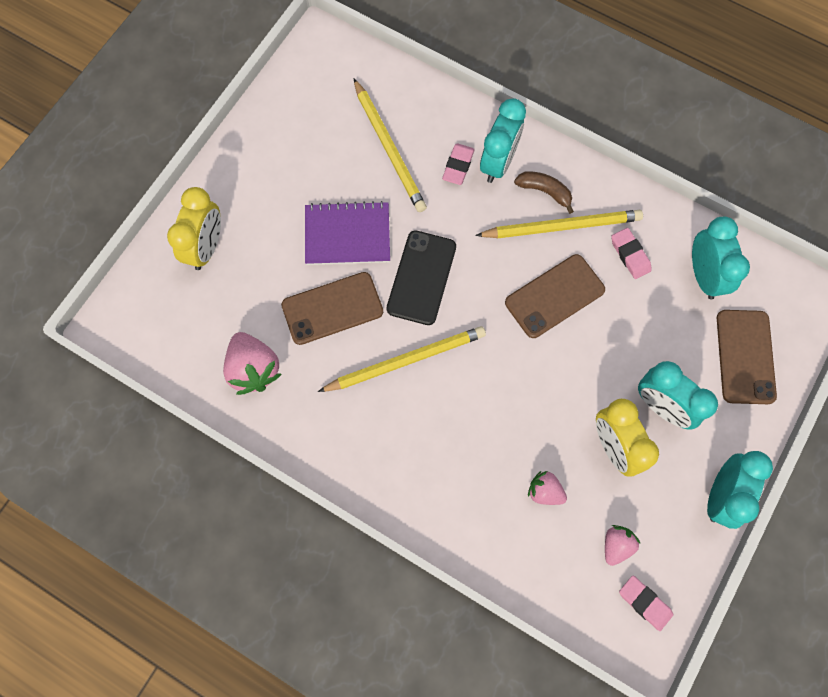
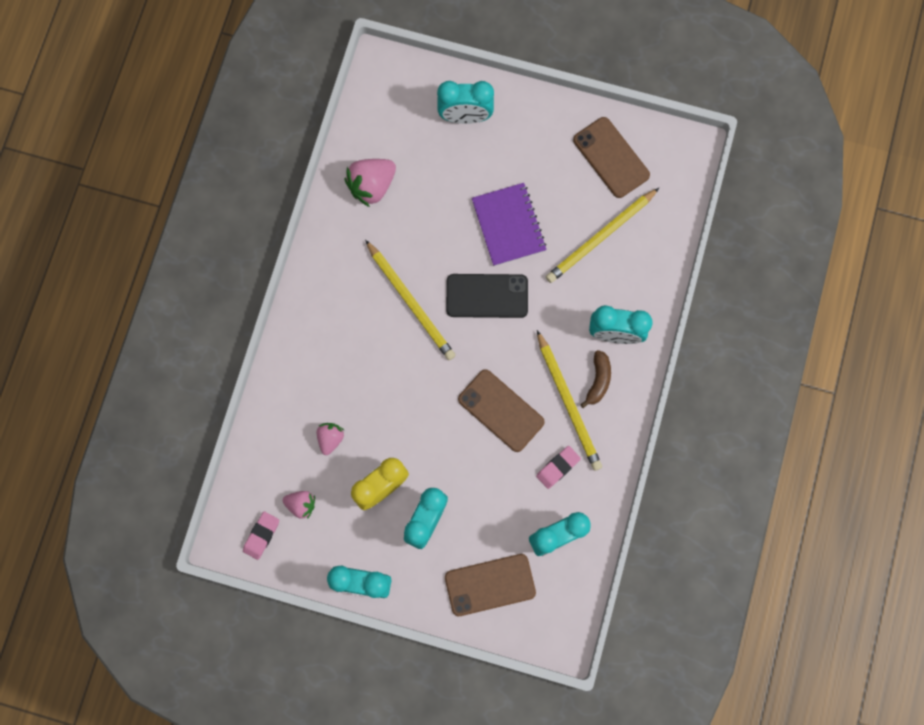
camera: 75 degrees right, 5 degrees up
yellow clock [167,187,221,270] -> turquoise clock [437,81,494,124]
brown phone [281,272,383,345] -> brown phone moved to [573,117,650,198]
pink eraser [442,143,475,185] -> none

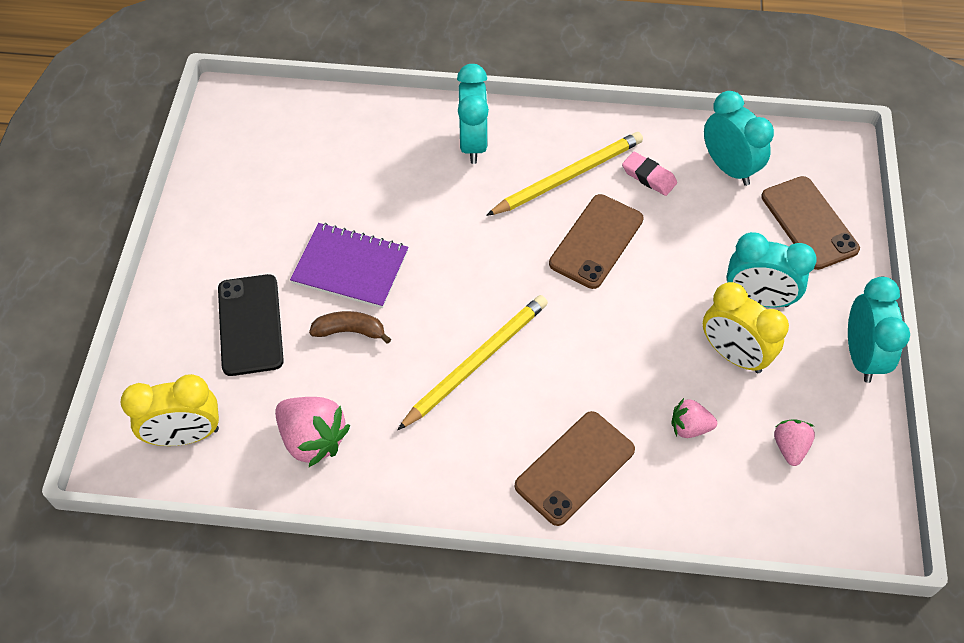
camera: 100 degrees left, 20 degrees down
pink eraser [243,511,279,560] -> none
turquoise clock [437,81,494,124] -> none
black phone [446,274,528,318] -> black phone moved to [218,274,284,376]
purple notebook [472,183,547,266] -> purple notebook turned 45 degrees clockwise [290,223,408,308]
yellow pencil [546,188,659,283] -> none
brown phone [573,117,650,198] -> brown phone moved to [515,411,635,526]
brown banana [580,350,611,408] -> brown banana moved to [309,311,391,344]
none -> yellow clock [120,374,219,446]

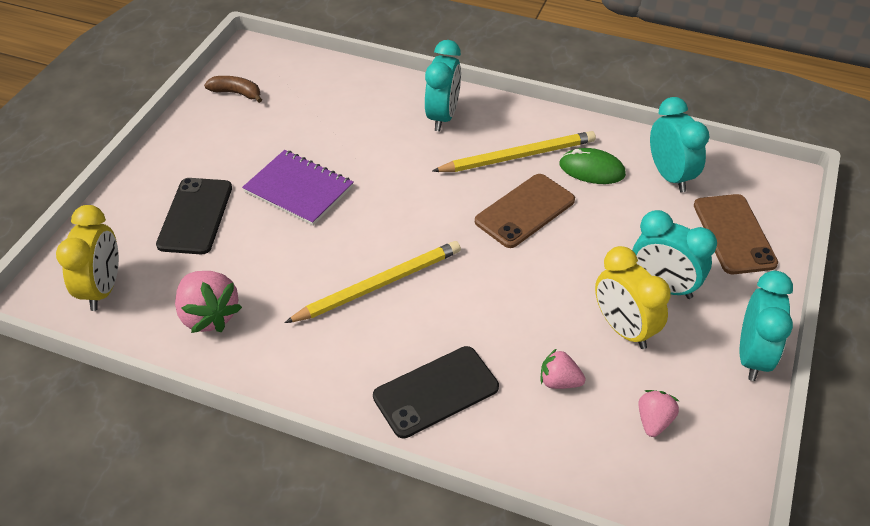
camera: 15 degrees right, 10 degrees down
yellow clock [120,374,219,446] -> yellow clock turned 90 degrees counterclockwise [56,205,119,311]
brown banana [309,311,391,344] -> brown banana moved to [204,76,262,103]
brown phone [515,411,635,526] -> black phone [373,346,499,439]
pink eraser [622,152,677,196] -> green mouse [560,148,626,184]

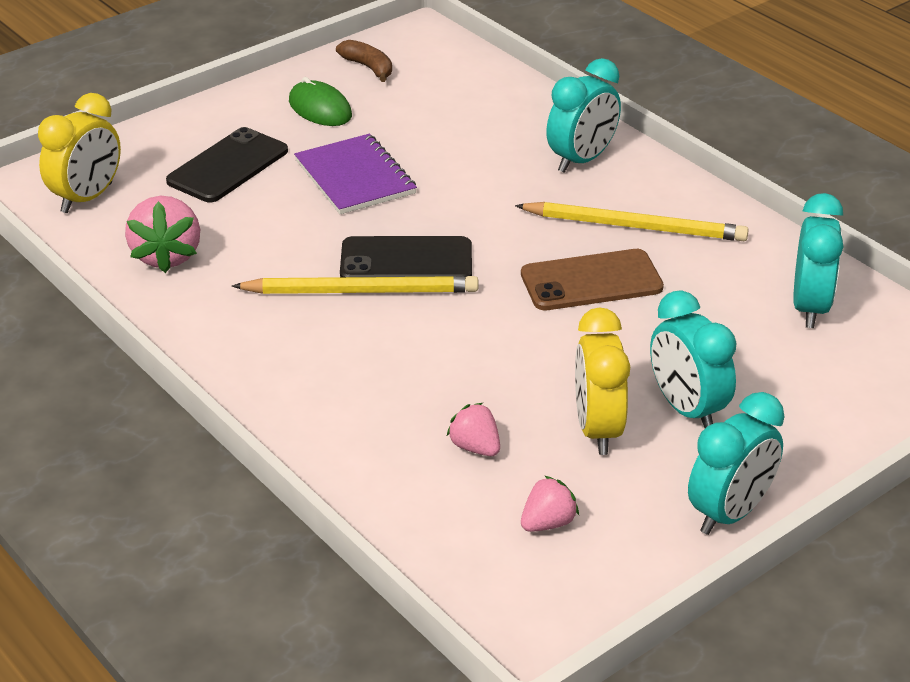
camera: 30 degrees right, 10 degrees down
black phone [373,346,499,439] -> black phone moved to [340,236,472,278]
green mouse [560,148,626,184] -> green mouse moved to [289,77,352,126]
brown phone [694,194,778,274] -> none

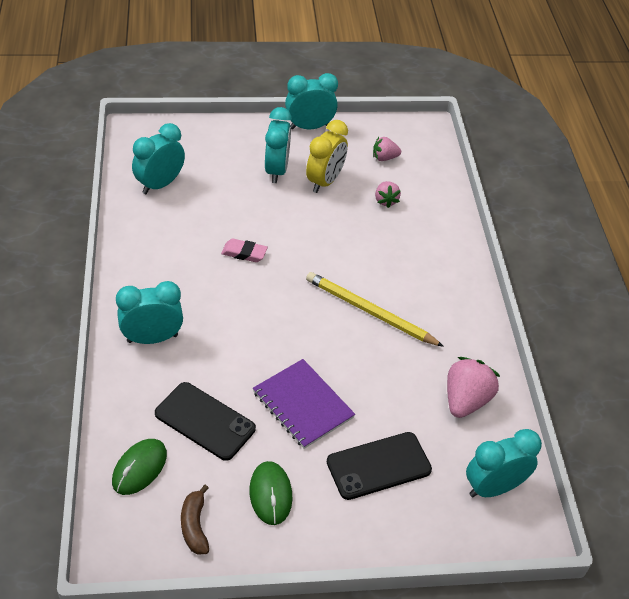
camera: 150 degrees left, 10 degrees up
yellow clock [38,93,121,213] -> turquoise clock [466,429,542,497]
purple notebook [294,134,417,214] -> purple notebook turned 45 degrees counterclockwise [253,359,355,449]
black phone [340,236,472,278] -> black phone moved to [155,382,256,461]
yellow pencil [515,202,749,241] -> none
brown phone [521,249,664,310] -> pink eraser [221,239,268,262]
none -> green mouse [112,439,167,495]

